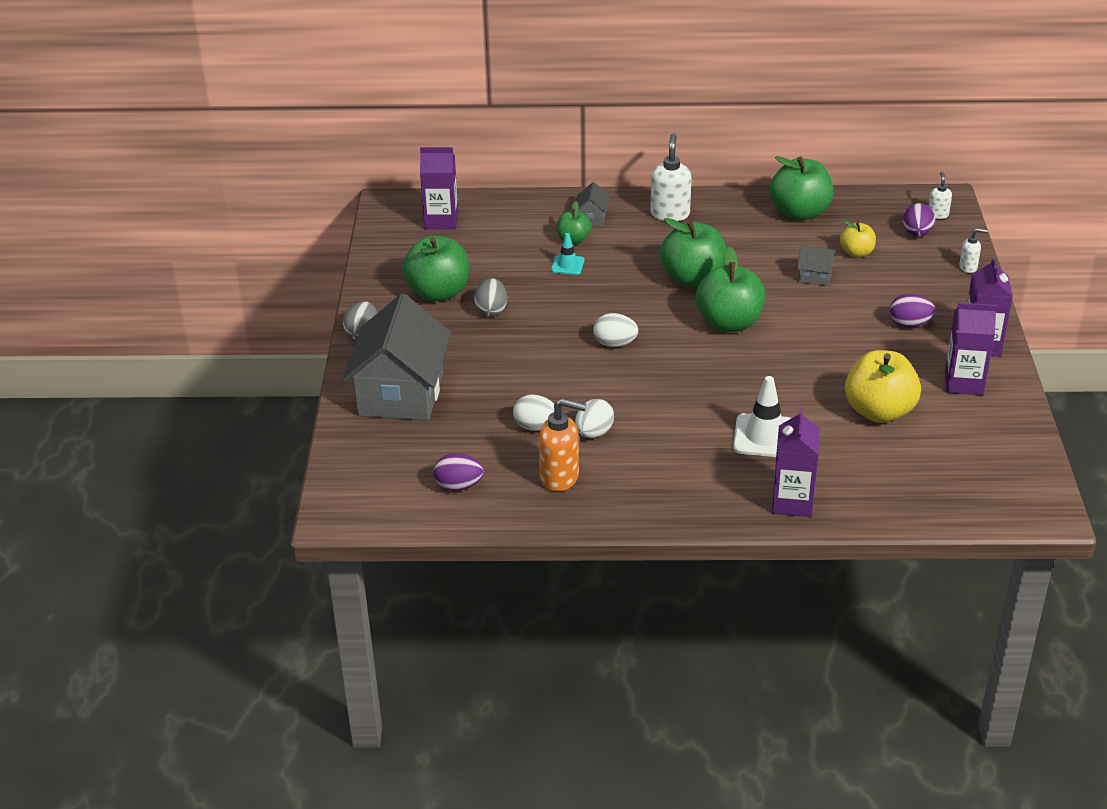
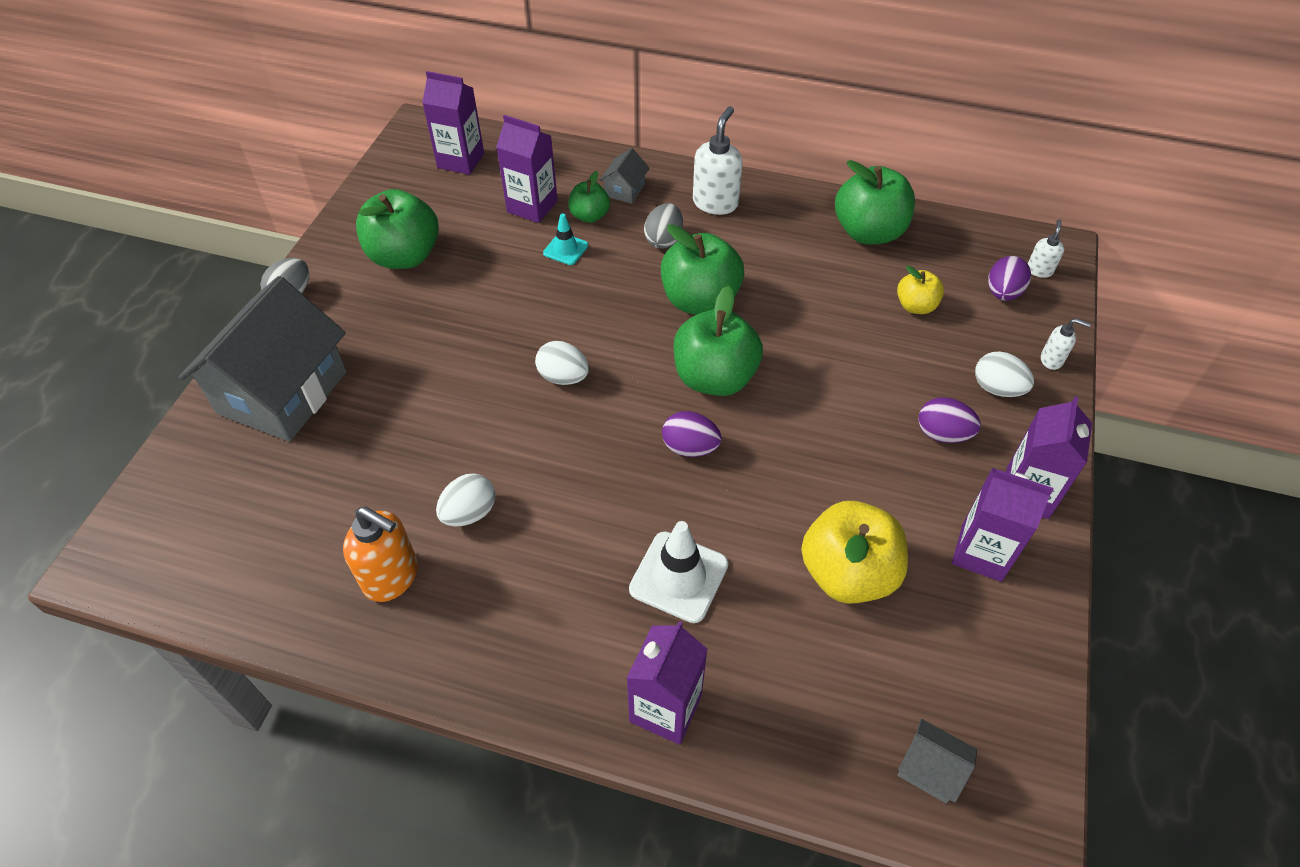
camera: 15 degrees right, 15 degrees up
purple egg [434,453,484,491] -> purple egg moved to [662,411,722,457]
grey egg [474,278,507,316] -> grey egg moved to [644,203,683,249]
white egg [513,394,554,431] -> white egg moved to [975,352,1034,397]
grey house [797,245,836,286] -> grey house moved to [898,719,977,803]
none -> purple carton [496,115,558,223]

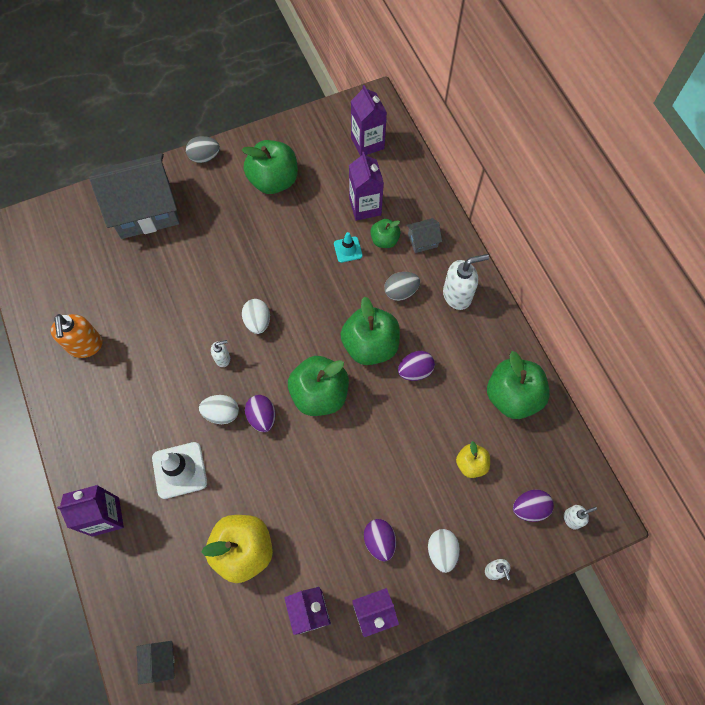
camera: 50 degrees right, 15 degrees up
white egg [436,474,495,526] -> white egg moved to [199,395,239,424]
none -> white soap dispenser [211,340,230,367]
none -> purple egg [398,351,435,381]

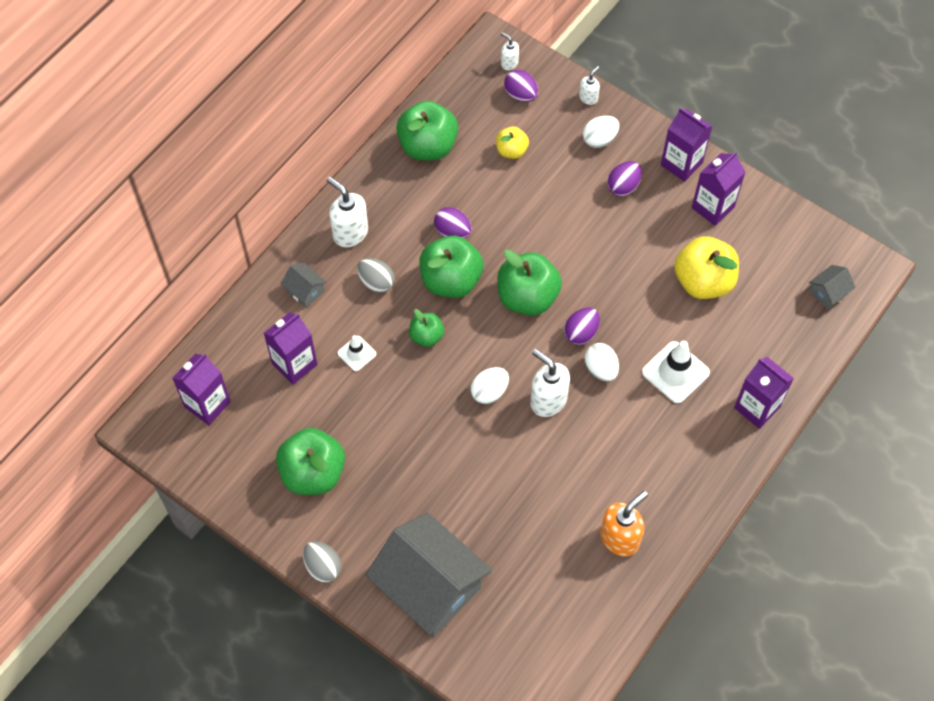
camera: 120 degrees left, 5 degrees down
white soap dispenser [211,340,230,367] -> white soap dispenser [530,349,570,417], size x1.86
turquoise traffic cone [334,232,363,263] -> white traffic cone [338,335,376,371]
green apple [370,219,401,248] -> green apple moved to [409,309,444,347]

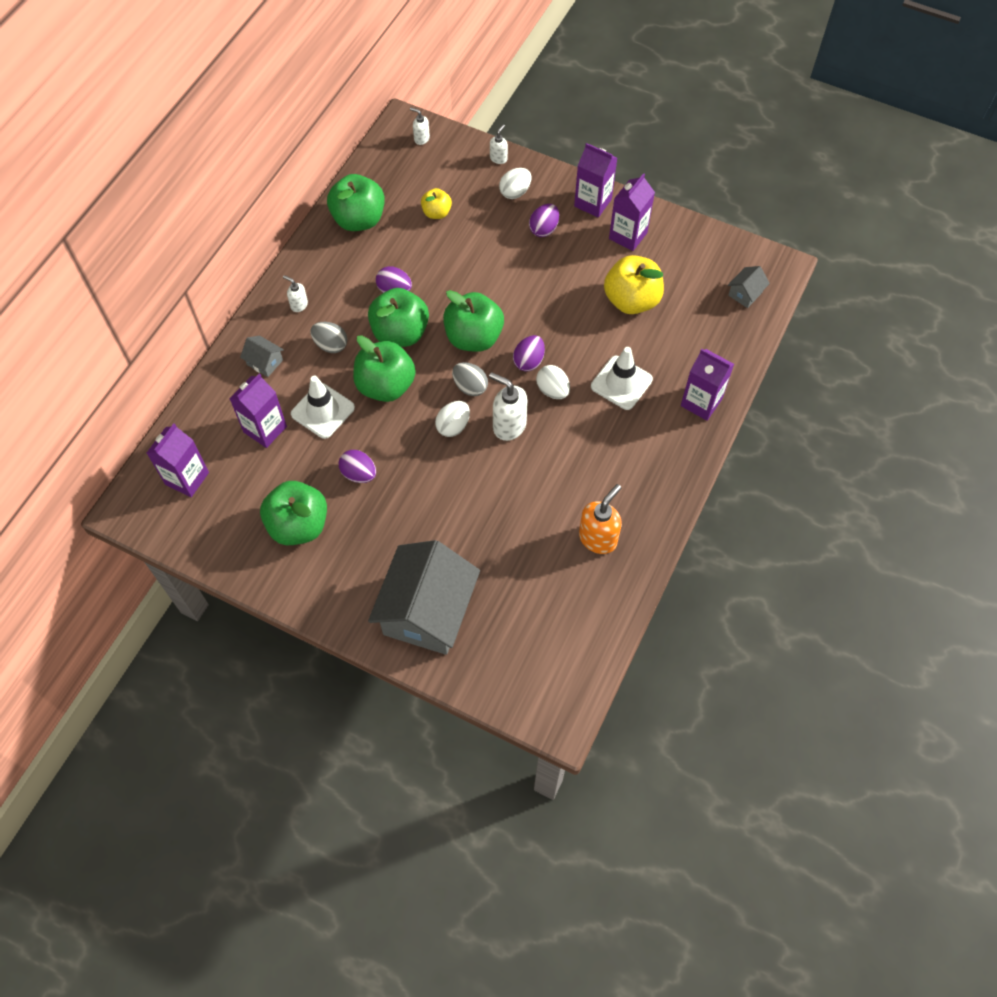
camera: 10 degrees left, 0 degrees up
grey egg [303,541,342,583] -> grey egg moved to [452,362,488,396]
white soap dispenser [327,177,368,247] -> white soap dispenser [283,275,308,312], size x0.54
white traffic cone [338,335,376,371] -> white traffic cone [291,376,355,439], size x1.73
grey house [365,513,492,637] -> grey house turned 75 degrees clockwise [368,540,480,655]
green apple [409,309,444,347] -> green apple [353,335,416,402], size x1.84
purple egg [504,70,538,102] -> purple egg moved to [339,450,376,483]

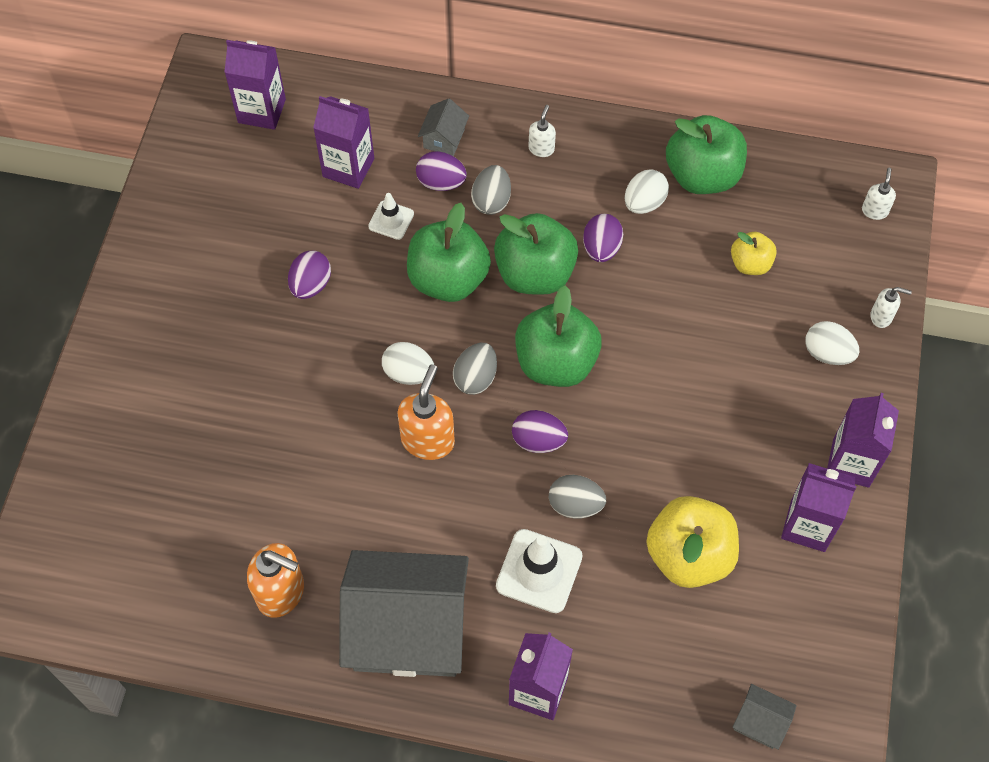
camera: 75 degrees right, 0 degrees up
green apple [260,481,327,545] -> none
white traffic cone [291,376,355,439] -> white traffic cone [368,193,414,240], size x0.58
grey house [368,540,480,655] -> grey house moved to [339,550,469,677]
white soap dispenser [489,372,528,441] -> orange soap dispenser [397,365,455,460]
purple egg [529,204,559,237] -> purple egg moved to [416,151,467,191]
white egg [536,365,570,399] -> white egg moved to [625,169,669,214]
none -> grey egg [549,475,606,519]

